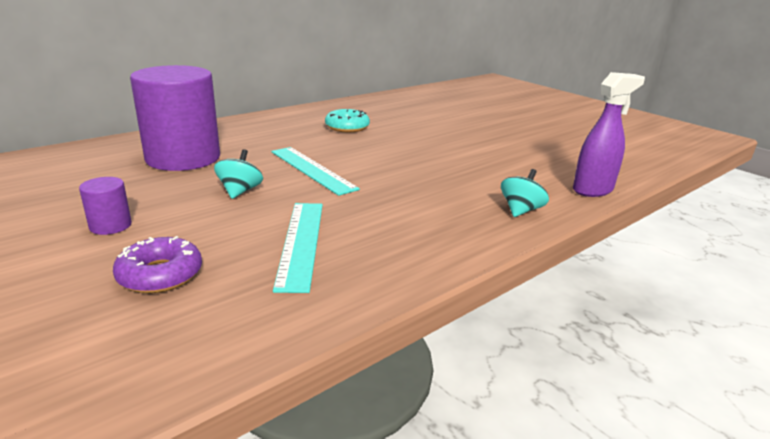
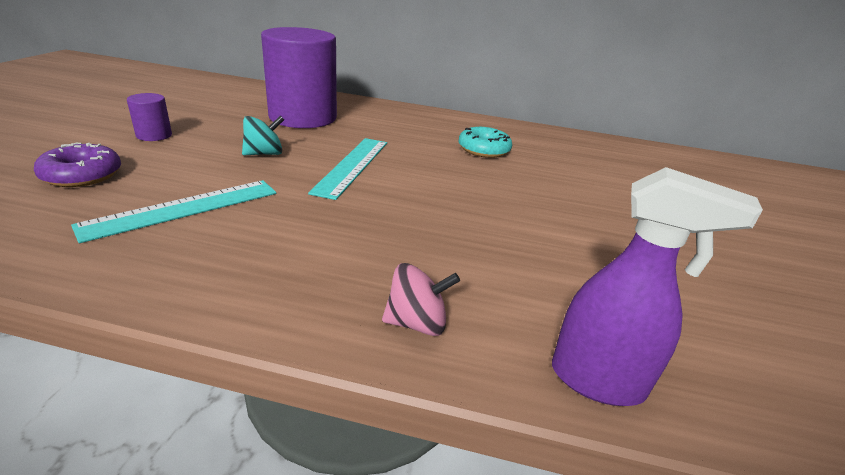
camera: 50 degrees right, 5 degrees up
turquoise spinning top [501,169,549,217] -> pink spinning top [382,263,460,336]

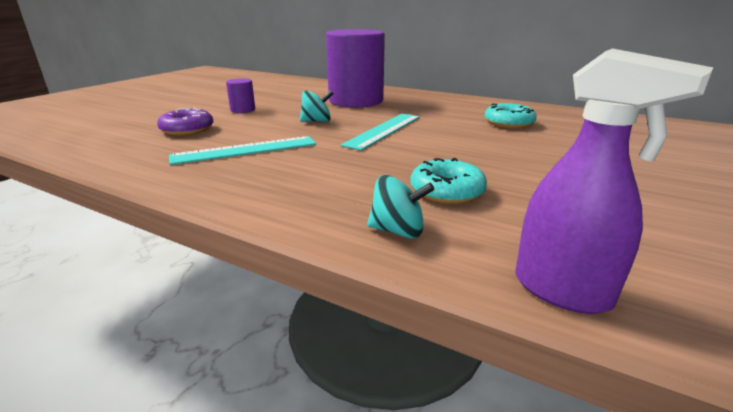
camera: 20 degrees right, 5 degrees down
pink spinning top [382,263,460,336] -> turquoise spinning top [367,175,435,239]
none -> turquoise donut [411,158,487,204]

